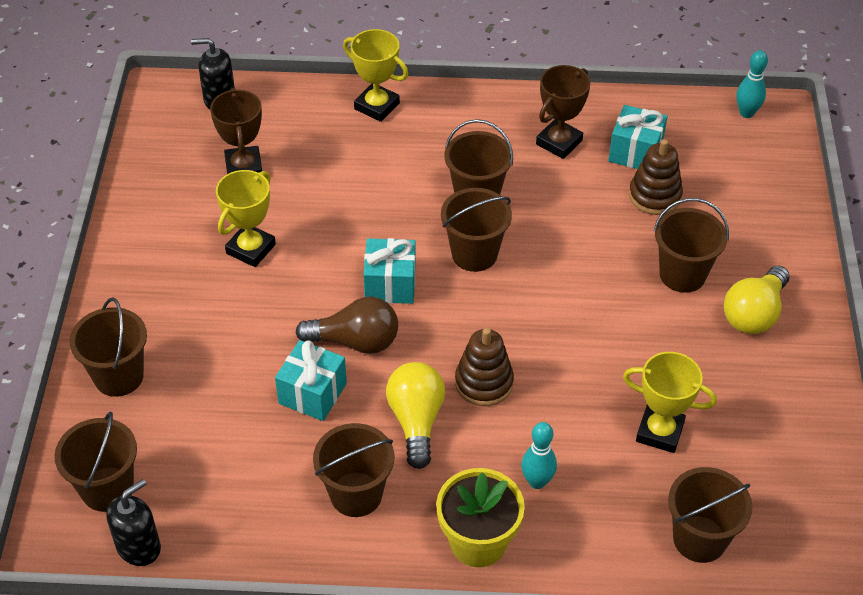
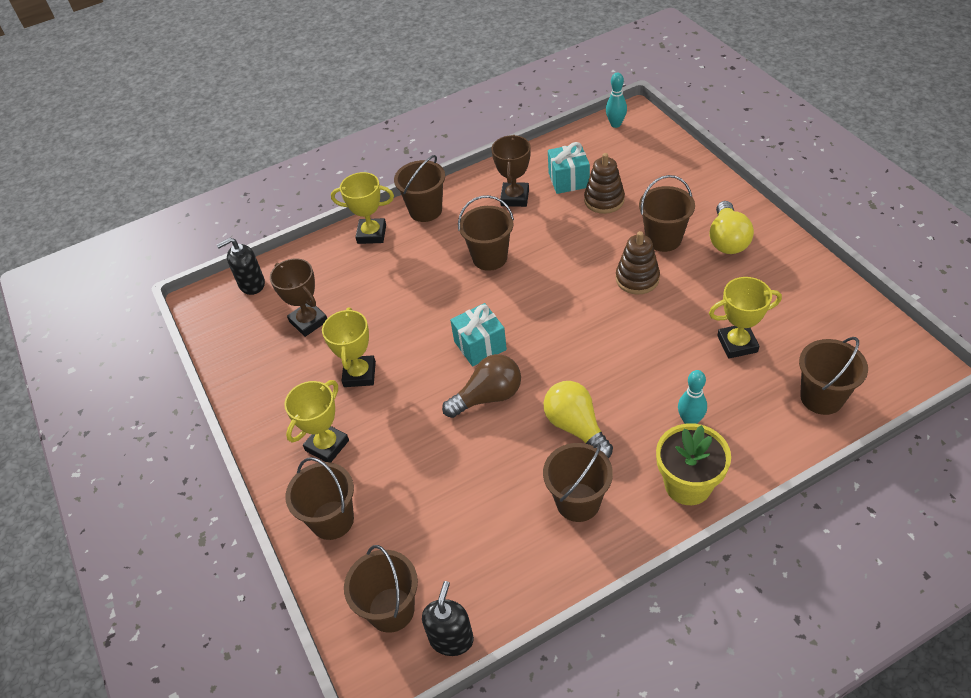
camera: 25 degrees left, 0 degrees up
turquoise gift [275,340,347,421] -> none
brown bucket [441,188,512,272] -> brown bucket moved to [394,155,445,222]
brown stacking toy [455,328,514,406] -> brown stacking toy moved to [616,231,660,294]
none -> yellow trophy [284,380,349,463]

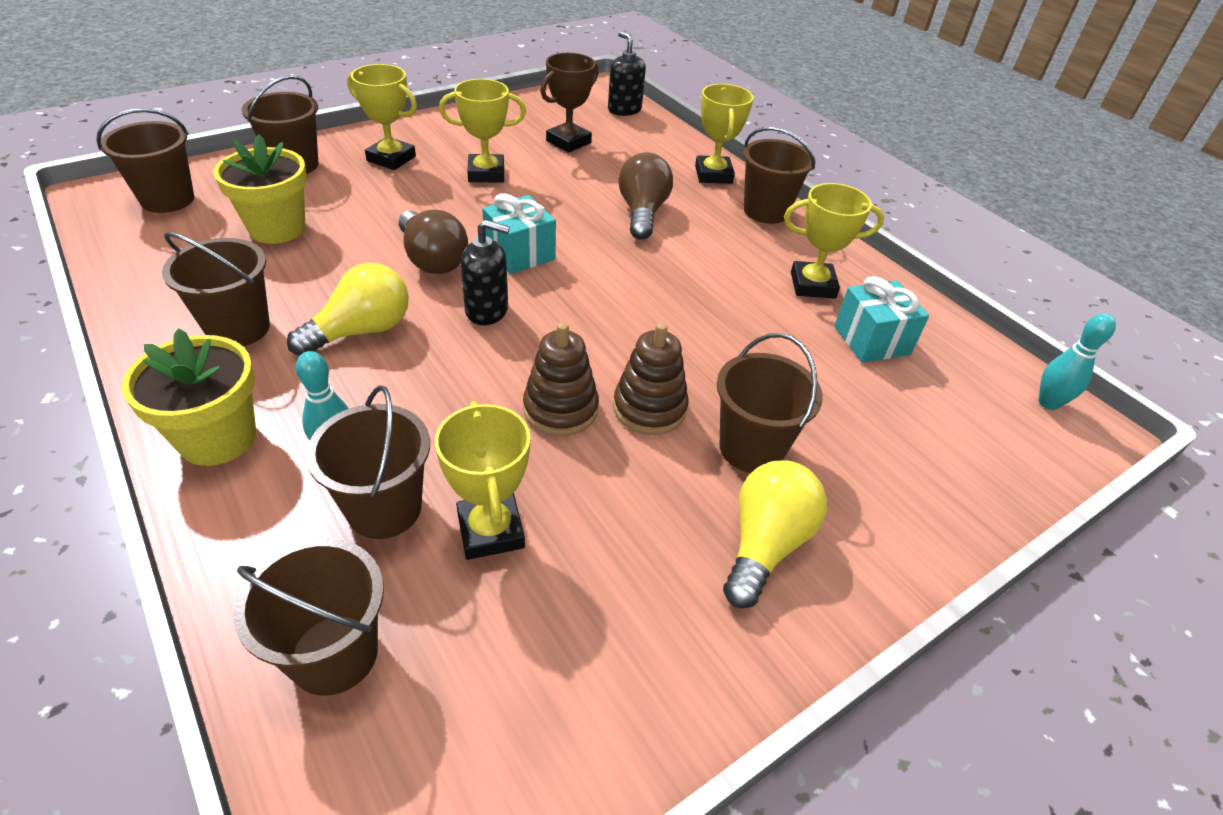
camera: 75 degrees right, 5 degrees down
black soap dispenser [422,581,474,656] -> black soap dispenser moved to [461,220,510,325]
brown bucket [458,195,514,271] -> brown bucket moved to [306,385,430,539]
brown trophy [492,135,531,207] -> yellow trophy [784,183,884,299]
brown stacking toy [584,153,625,214] -> brown stacking toy moved to [523,322,599,436]
yellow light bulb [709,201,754,254] -> yellow light bulb turned 120 degrees clockwise [723,460,827,608]
none -> yellow flower pot [213,134,307,244]
none -> brown light bulb [618,152,673,240]

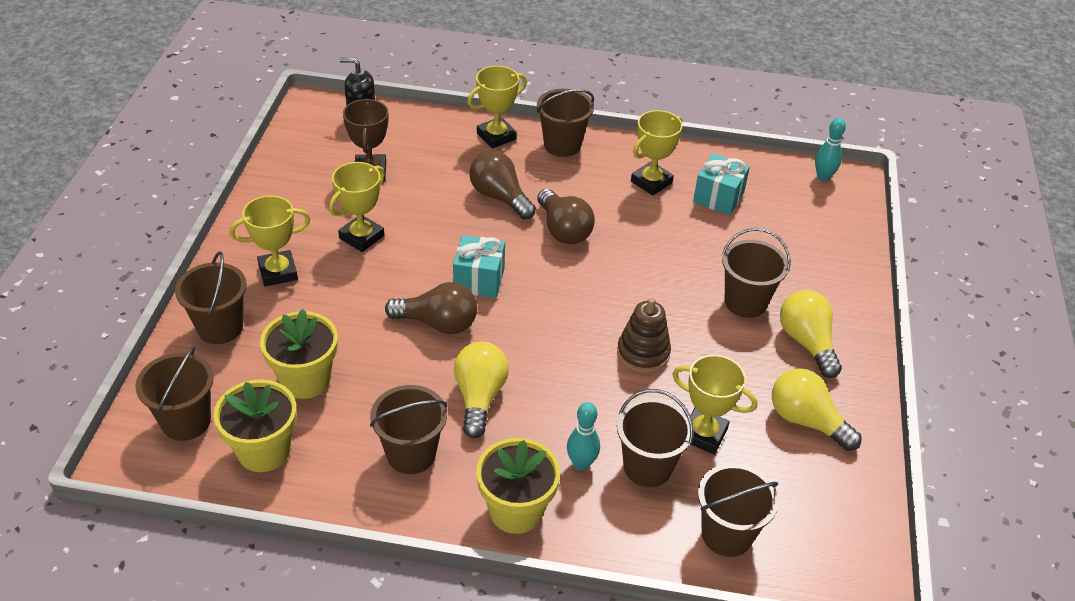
camera: 45 degrees left, 0 degrees up
black soap dispenser [461,220,510,325] -> none
brown stacking toy [613,323,689,435] -> none
yellow trophy [695,84,754,184] -> yellow trophy turned 75 degrees counterclockwise [467,66,527,148]
none -> yellow flower pot [214,379,297,472]
none -> brown light bulb [537,189,595,244]
none -> yellow light bulb [772,368,861,451]

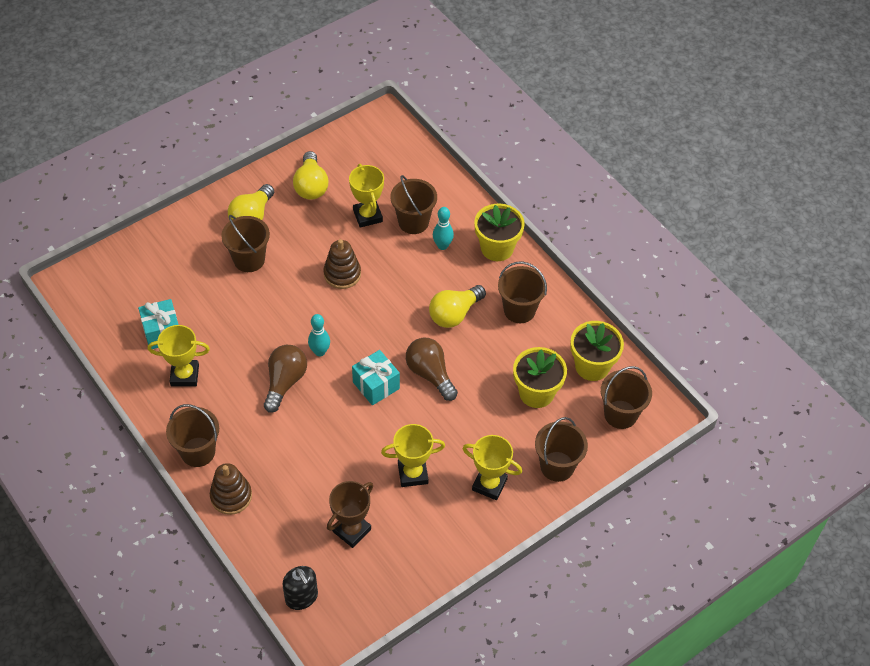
camera: 135 degrees left, 10 degrees up
yellow trophy [467,66,527,148] -> brown stacking toy [210,463,252,515]
brown light bulb [469,151,536,219] -> none
brown bucket [698,463,778,557] -> none
turquoise bowling pin [815,118,846,181] -> turquoise bowling pin moved to [308,314,330,356]

